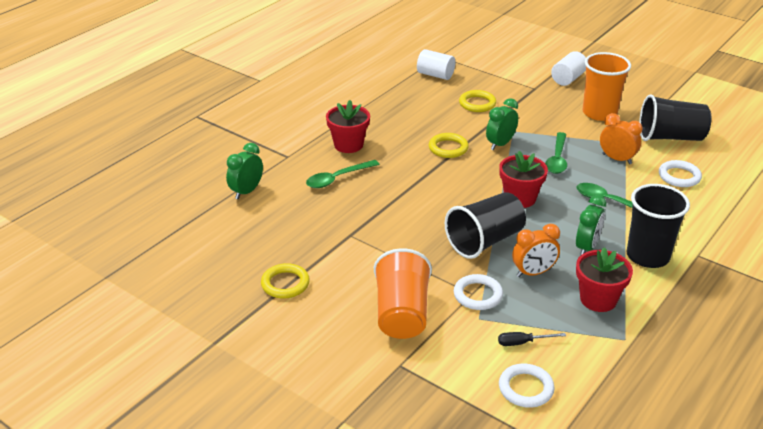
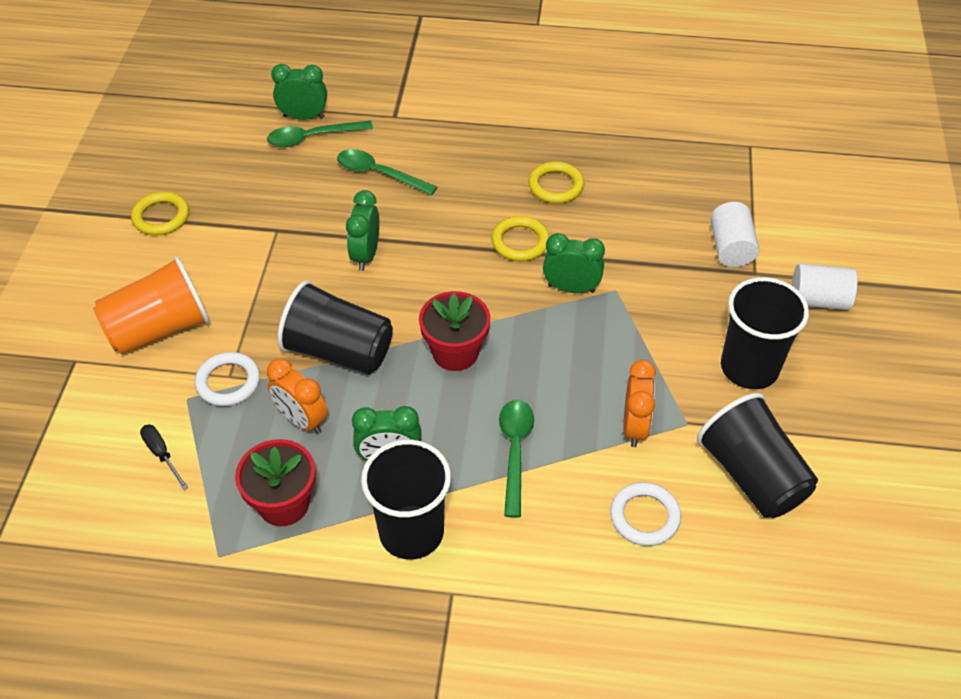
camera: 60 degrees right, 15 degrees up
red flower pot [326,100,370,153] -> none
white cylinder [417,49,455,80] -> white cylinder moved to [710,202,759,267]
yellow ring [459,90,496,112] -> yellow ring moved to [528,161,584,203]
white ring [499,364,554,408] -> none
green spoon [545,132,567,174] -> green spoon moved to [267,120,373,147]
orange cup [582,52,631,121] -> black cup [721,277,809,389]
none -> green clock [346,190,379,271]

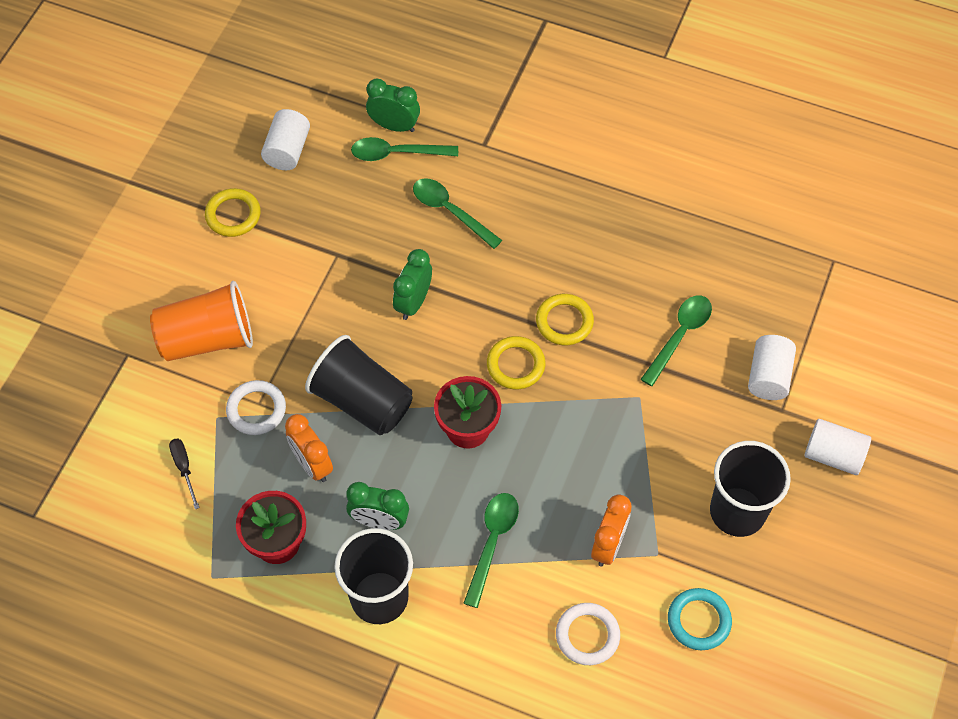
camera: 15 degrees right, 10 degrees up
yellow ring [528,161,584,203] -> yellow ring moved to [487,336,545,389]
green clock [543,233,605,293] -> none
black cup [697,393,818,518] -> turquoise ring [668,588,732,650]
none -> white cylinder [261,109,310,170]
none -> green spoon [641,295,712,386]

